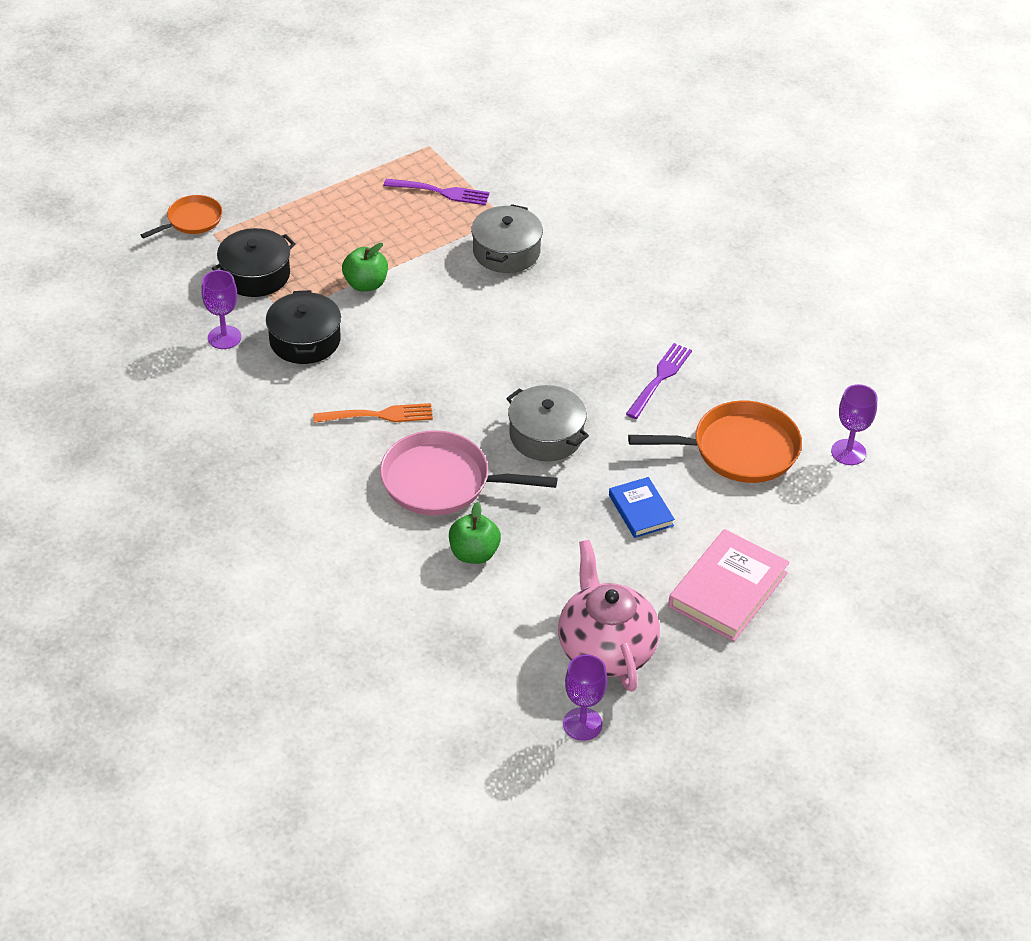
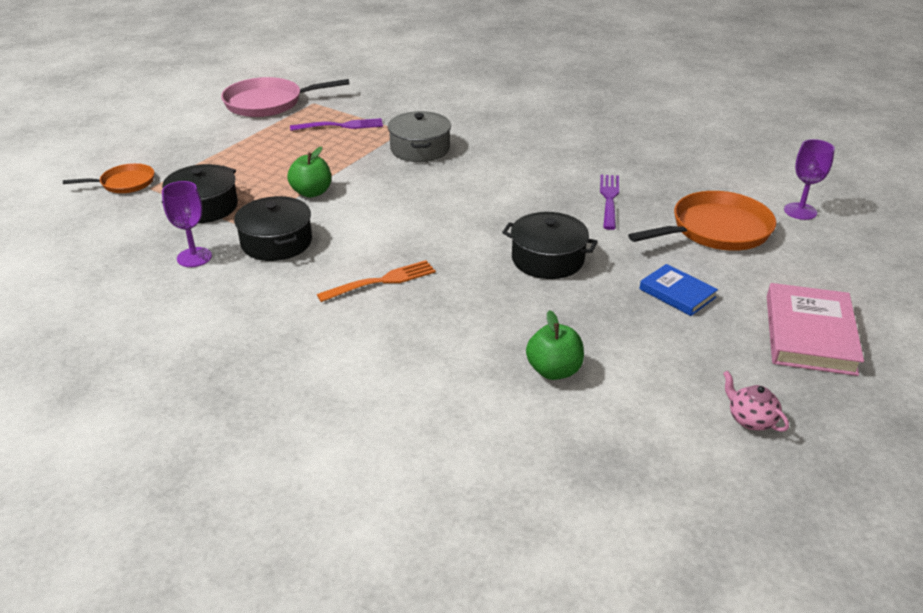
camera: 20 degrees left, 10 degrees down
orange pan [141,195,222,239] -> orange pan turned 45 degrees clockwise [63,163,154,193]
pink pan [380,430,557,516] -> pink pan moved to [221,77,350,117]
grey pot [506,385,589,461] -> black pot [502,212,598,279]
pink teapot [558,540,660,692] -> pink teapot [723,371,789,432], size x0.43
purple goblet [563,654,607,741] -> none

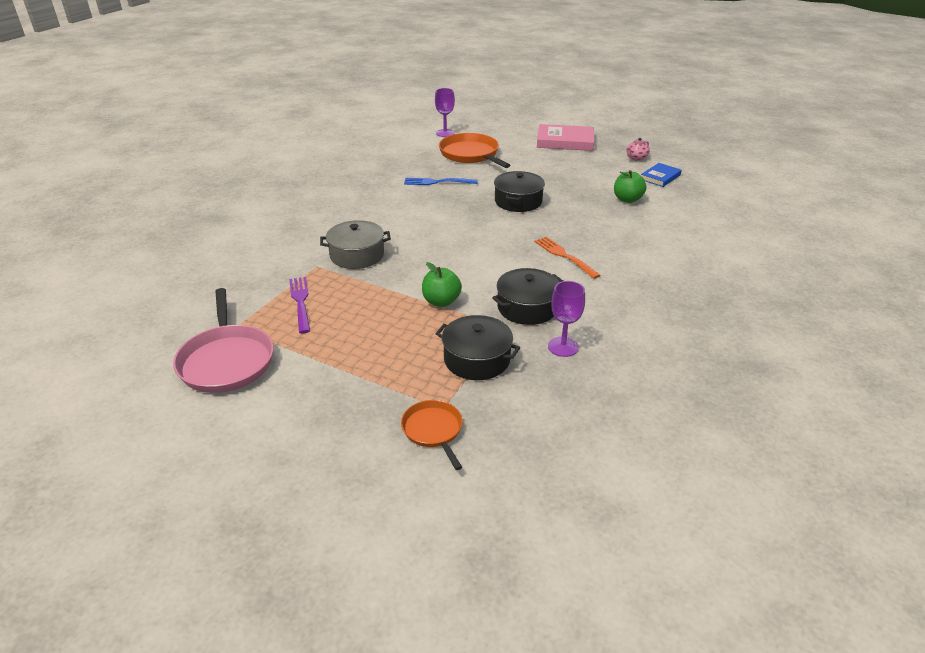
camera: 95 degrees left, 0 degrees up
purple fork [600,175,619,230] -> blue fork [404,178,478,185]
blue book [640,264,718,316] -> blue book moved to [641,163,682,187]

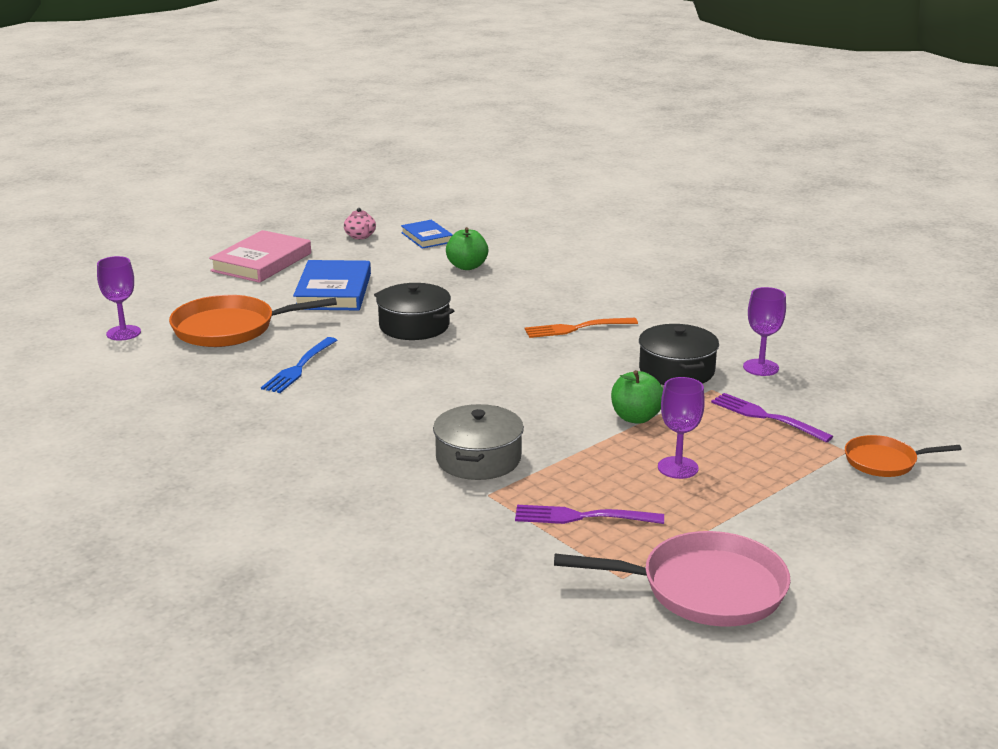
camera: 70 degrees left, 10 degrees down
black pot [435,315,520,380] -> purple fork [711,393,833,443]
none -> blue book [293,260,371,310]
none -> purple goblet [658,377,705,479]

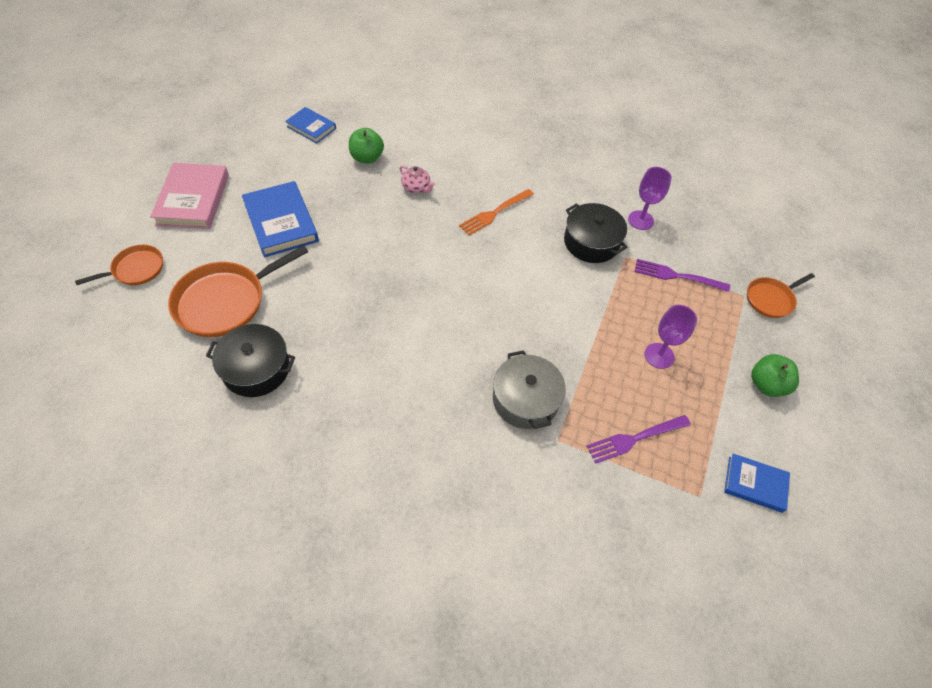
camera: 30 degrees left, 30 degrees up
purple goblet [97,256,141,341] -> none
blue fork [261,337,337,393] -> none
pink teapot [344,208,376,239] -> pink teapot moved to [400,166,435,193]
black pot [374,283,454,340] -> black pot moved to [206,324,295,397]
pink pan [554,531,791,627] -> blue book [724,454,790,513]
green apple [611,370,663,424] -> green apple moved to [751,354,799,397]
none -> orange pan [75,245,163,285]

